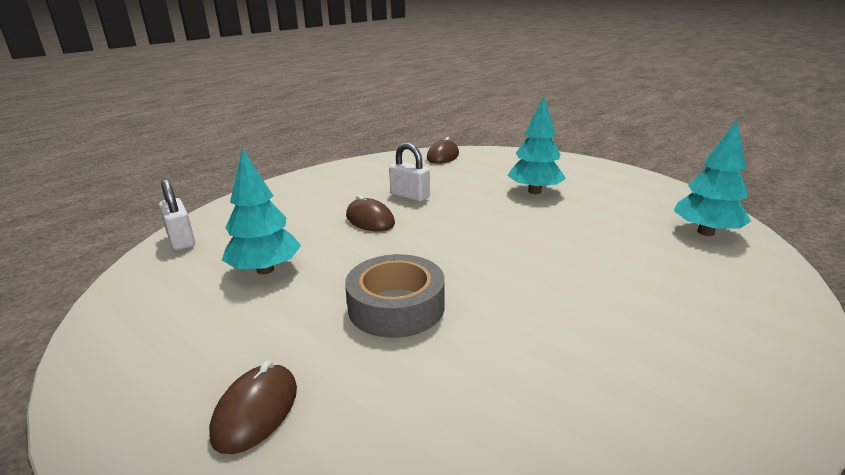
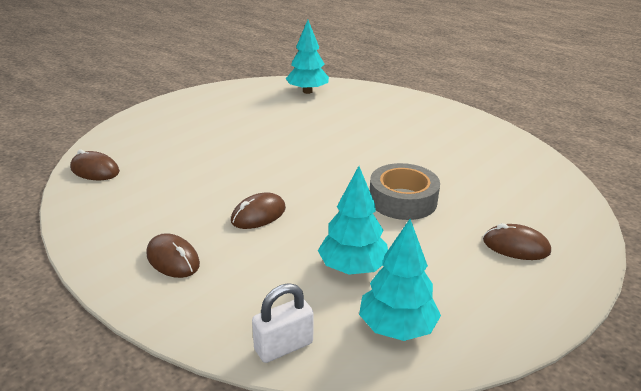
camera: 90 degrees left, 5 degrees up
white padlock [389,143,430,202] -> none
turquoise tree [508,96,566,194] -> turquoise tree moved to [359,219,441,341]
none -> brown mouse [146,233,200,278]

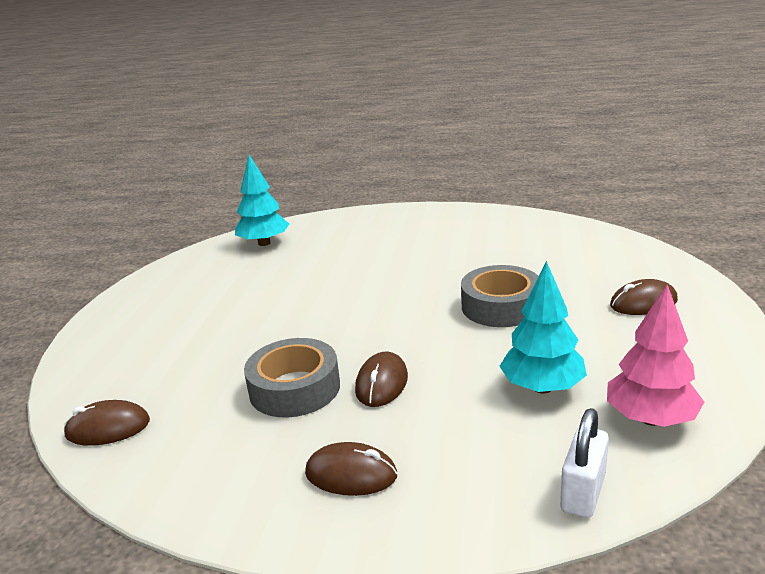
camera: 30 degrees left, 5 degrees down
turquoise tree [359,219,441,341] -> pink tree [607,285,704,427]
none -> grey tape [244,338,340,417]

